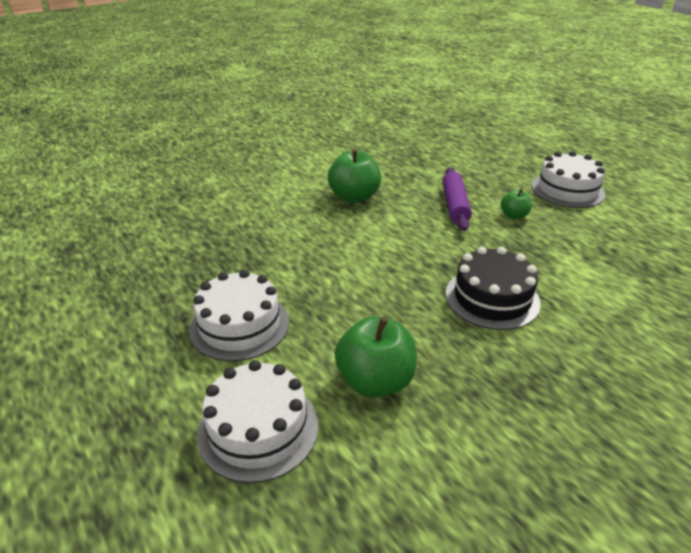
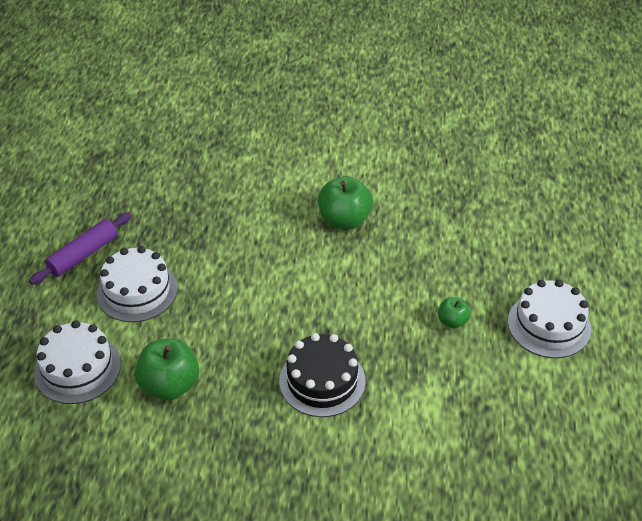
camera: 40 degrees right, 10 degrees up
purple rolling pin [442,167,472,231] -> purple rolling pin moved to [29,212,131,285]

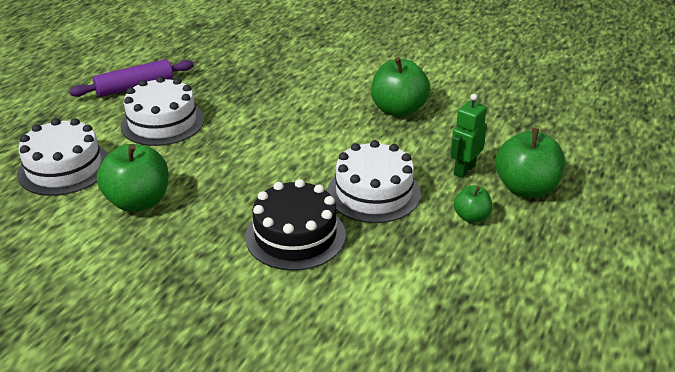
camera: 20 degrees right, 10 degrees down
white cake [508,280,591,358] -> white cake moved to [327,140,421,223]
none -> green robot [451,94,487,178]
none -> green apple [495,128,565,197]

